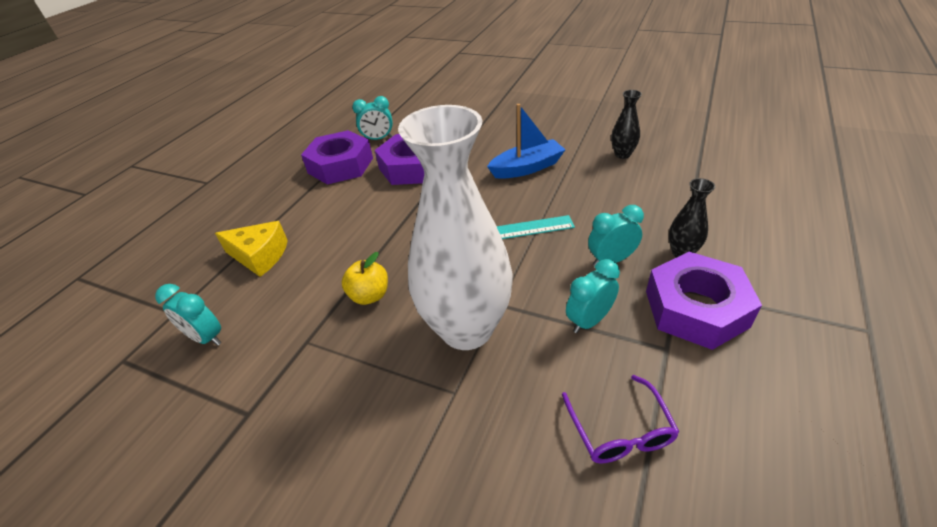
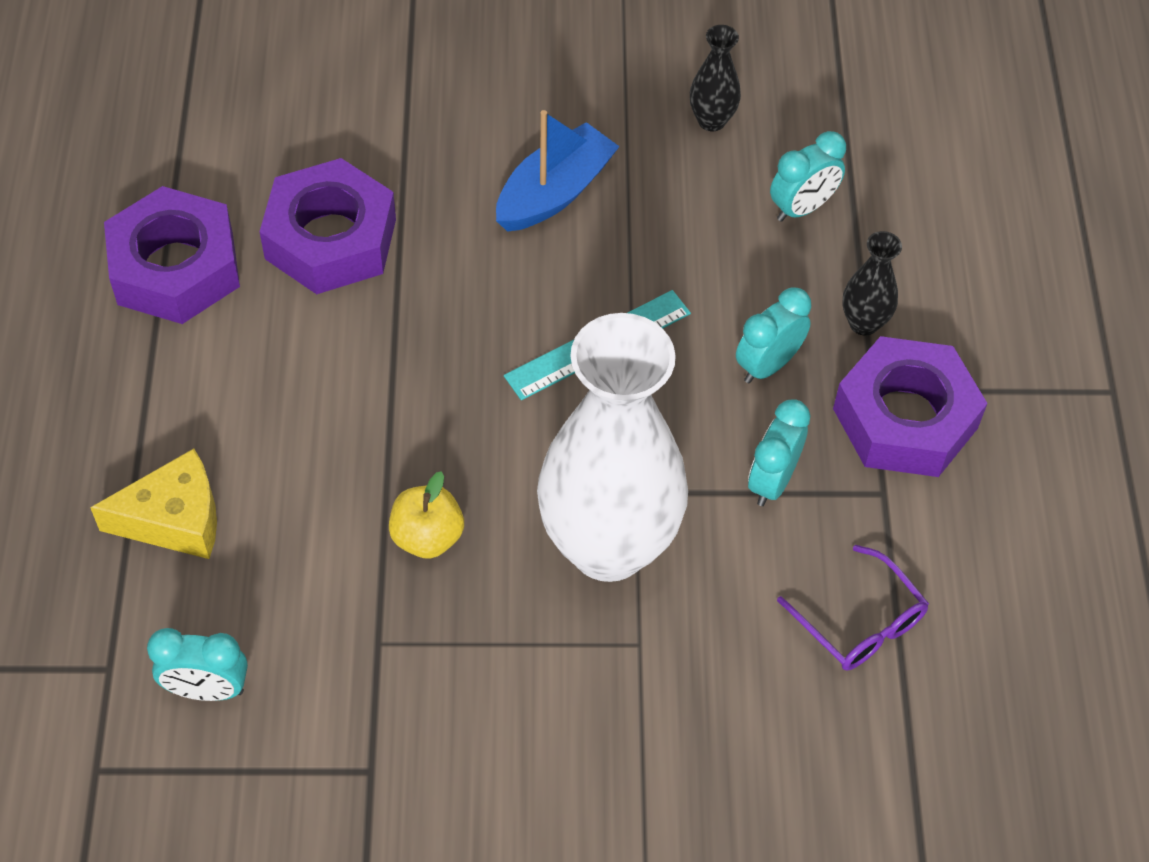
camera: 30 degrees left, 15 degrees up
turquoise clock [352,96,393,140] -> turquoise clock moved to [770,131,846,222]

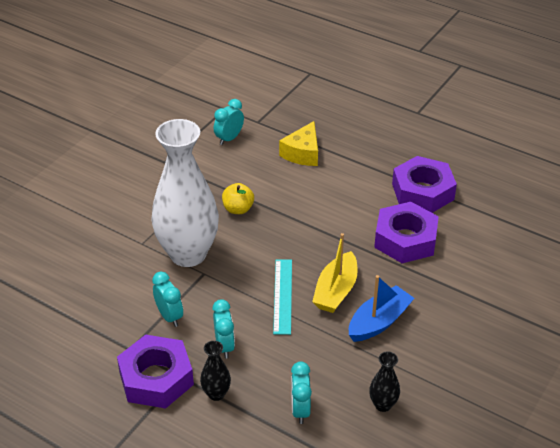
camera: 125 degrees right, 15 degrees down
blue boat [496,110,620,232] -> blue boat turned 120 degrees counterclockwise [349,275,414,342]
purple glasses [777,545,929,670] -> none
none -> yellow boat [312,233,358,313]

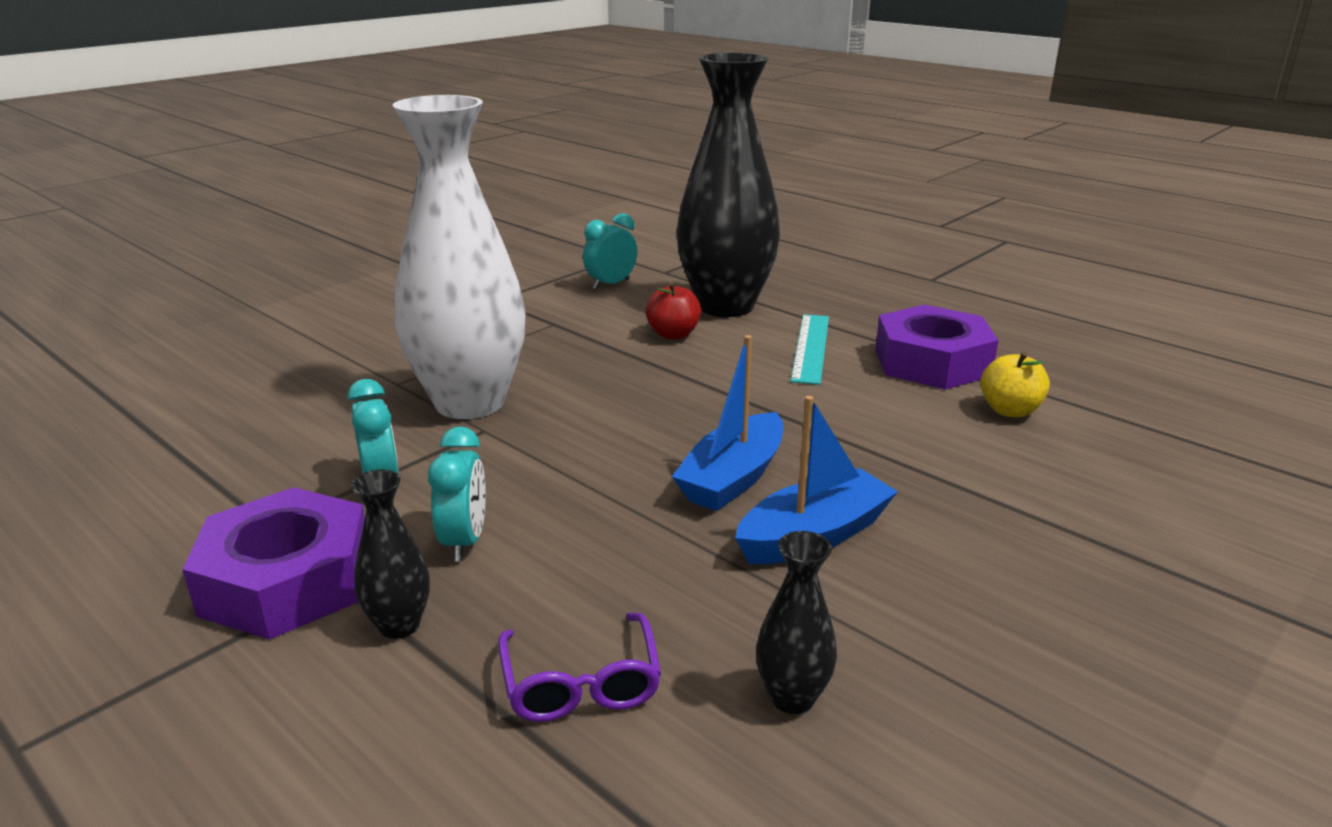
camera: 10 degrees right, 15 degrees down
yellow apple [222,183,254,214] -> yellow apple moved to [980,352,1050,417]
turquoise ruler [273,259,292,335] -> turquoise ruler moved to [791,314,829,385]
yellow cheese [279,121,318,166] -> black vase [676,53,780,317]
turquoise clock [291,361,312,424] -> purple glasses [498,613,661,722]
yellow boat [312,233,358,313] -> blue boat [672,335,783,511]
purple nut [374,202,439,263] -> none
none -> red apple [645,282,701,340]

